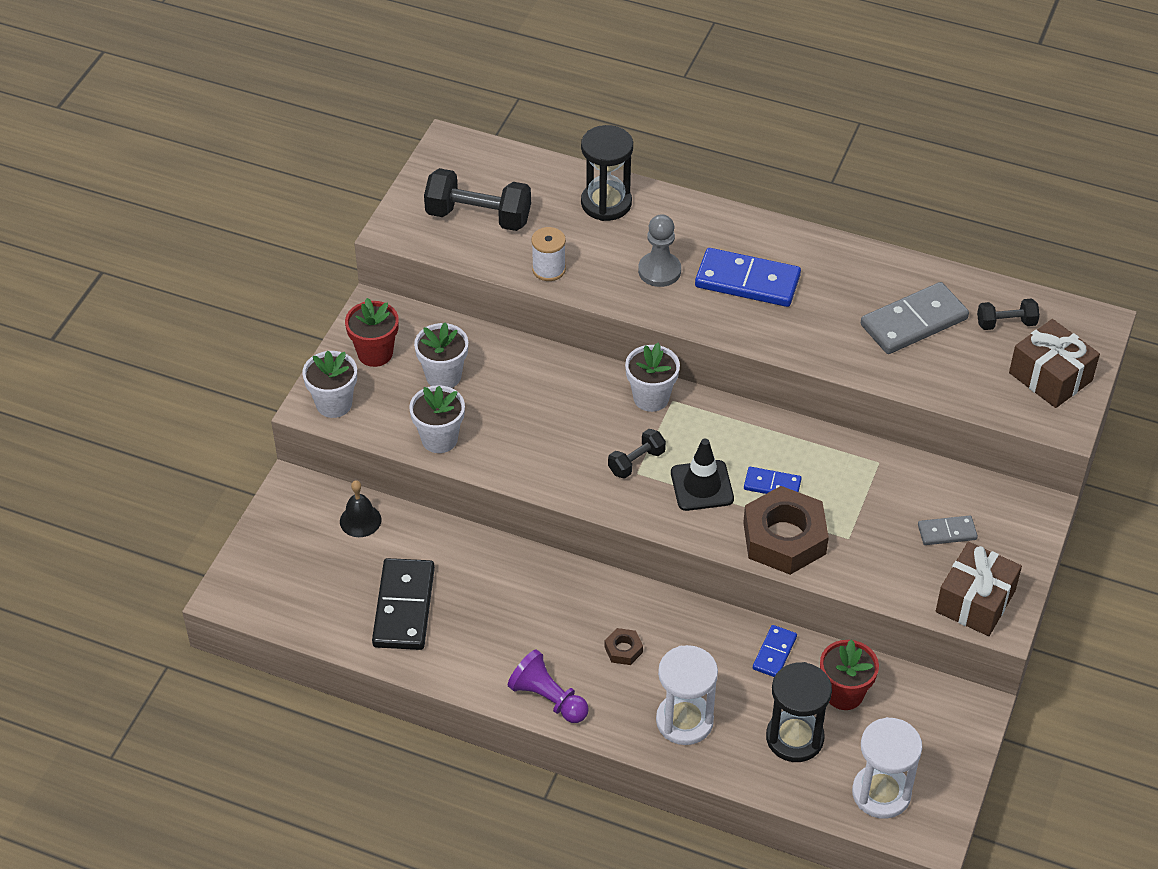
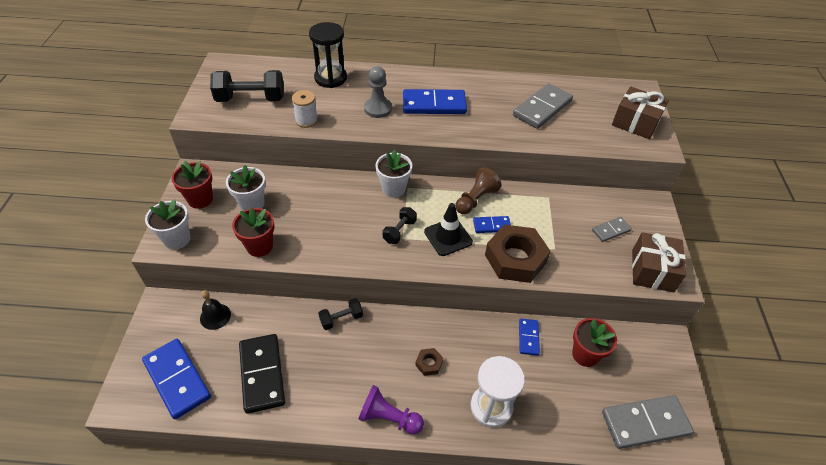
camera: 20 degrees left, 0 degrees up
white flower pot [409,385,465,453] -> red flower pot [232,208,275,257]
black hourglass [766,662,832,762] -> none
white hourglass [852,717,922,819] -> grey domino [602,395,694,449]
black dumbbell [977,298,1040,330] -> black dumbbell moved to [318,298,363,330]
none -> blue domino [142,339,211,419]
none -> brown pawn [455,167,502,214]

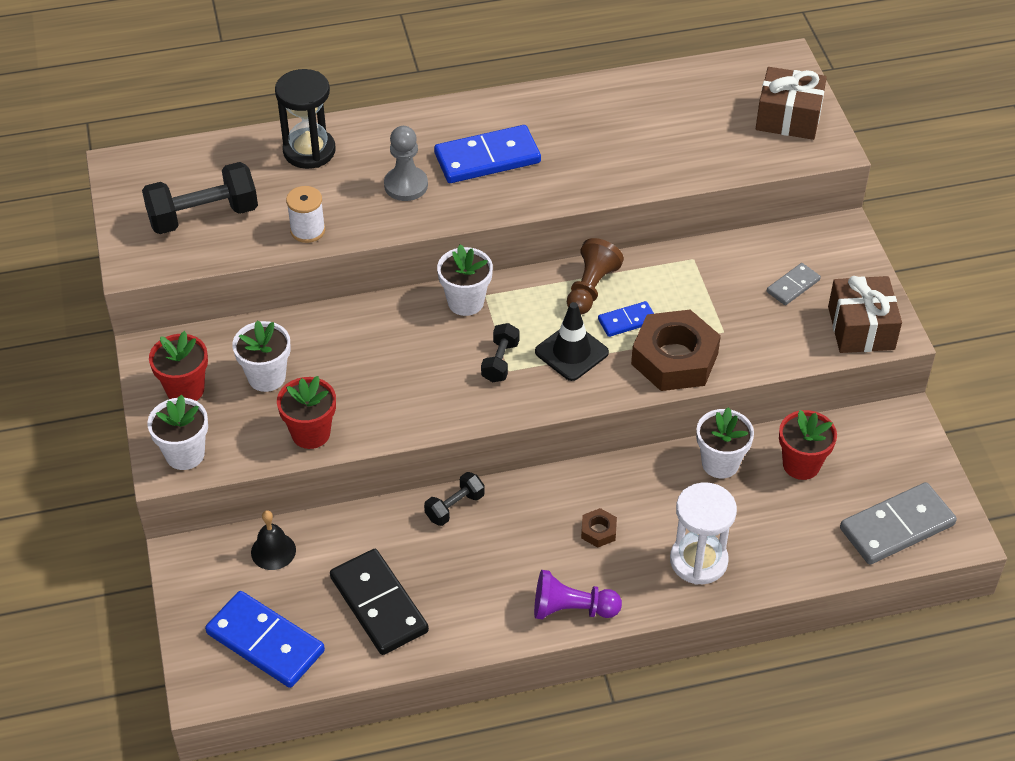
camera: 15 degrees left, 0 degrees up
grey domino [513,83,573,129] -> none
blue domino [519,319,540,356] -> white flower pot [696,407,754,478]

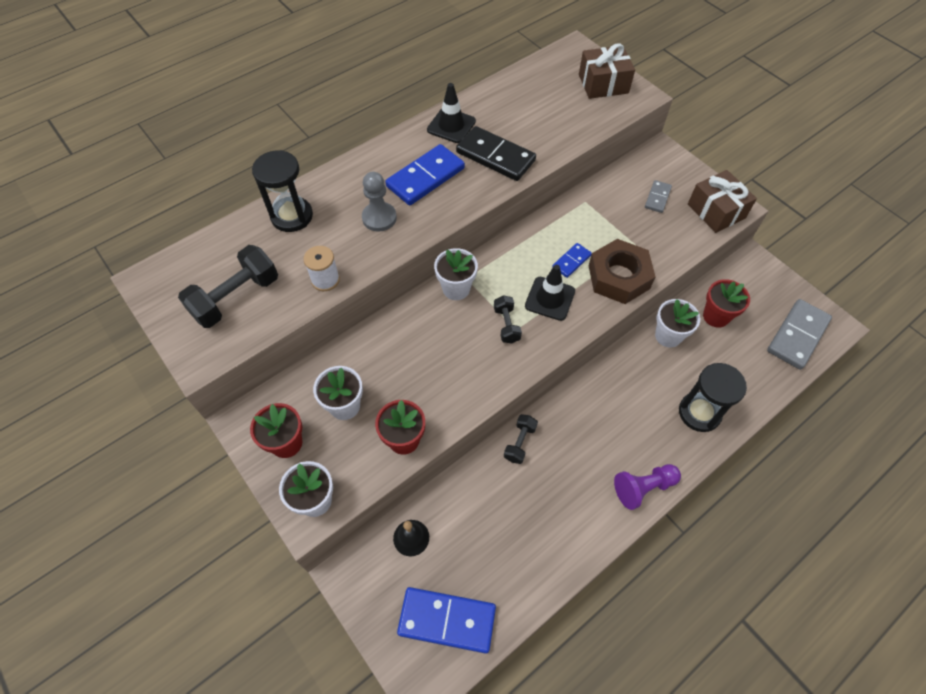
camera: 25 degrees left, 10 degrees up
black domino [330,549,429,655] -> black domino moved to [456,126,536,181]
brown pawn [567,238,624,315] -> none
brown nut [581,508,617,548] -> none
white hourglass [670,482,737,585] -> black hourglass [679,363,747,432]
none -> black traffic cone [427,83,476,143]

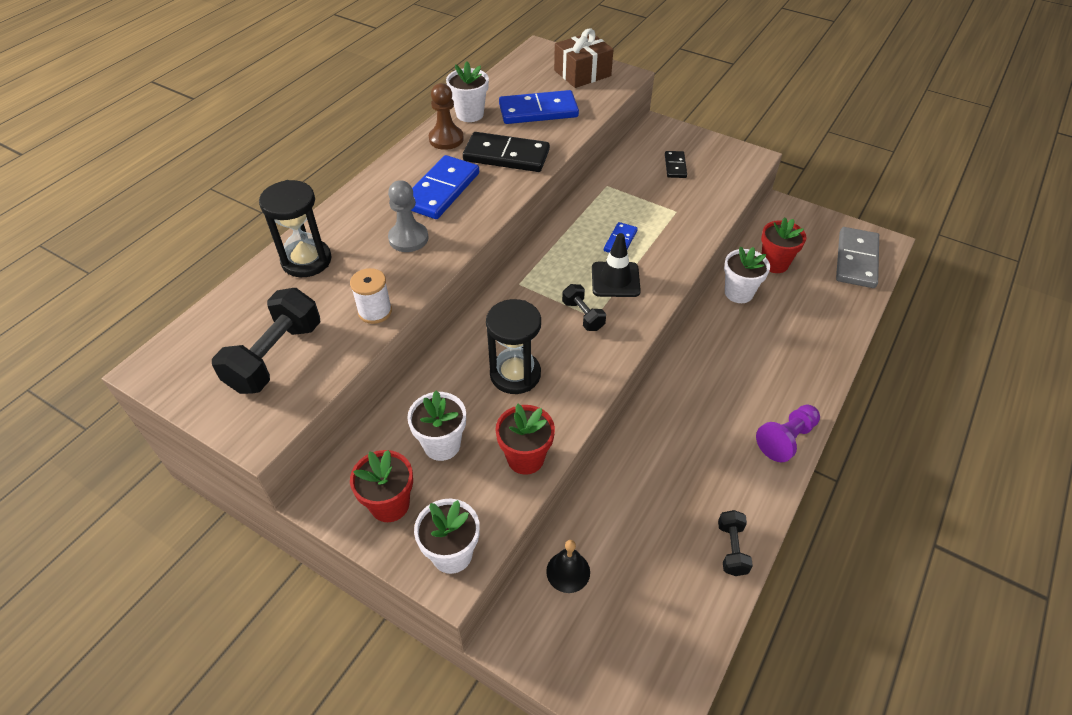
camera: 20 degrees left, 10 degrees down
blue domino [397,587,496,654] -> blue domino moved to [499,90,579,124]
black traffic cone [427,83,476,143] -> brown pawn [429,83,464,150]
white flower pot [434,248,478,300] -> white flower pot moved to [446,61,489,122]
black dumbbell [504,414,538,464] -> black dumbbell moved to [718,510,753,576]
brown nut [589,239,655,304] -> none
grey domino [645,180,672,213] -> black domino [665,151,687,178]
black hourglass [679,363,747,432] -> black hourglass moved to [486,299,541,394]
brown gift [688,170,757,233] -> none

